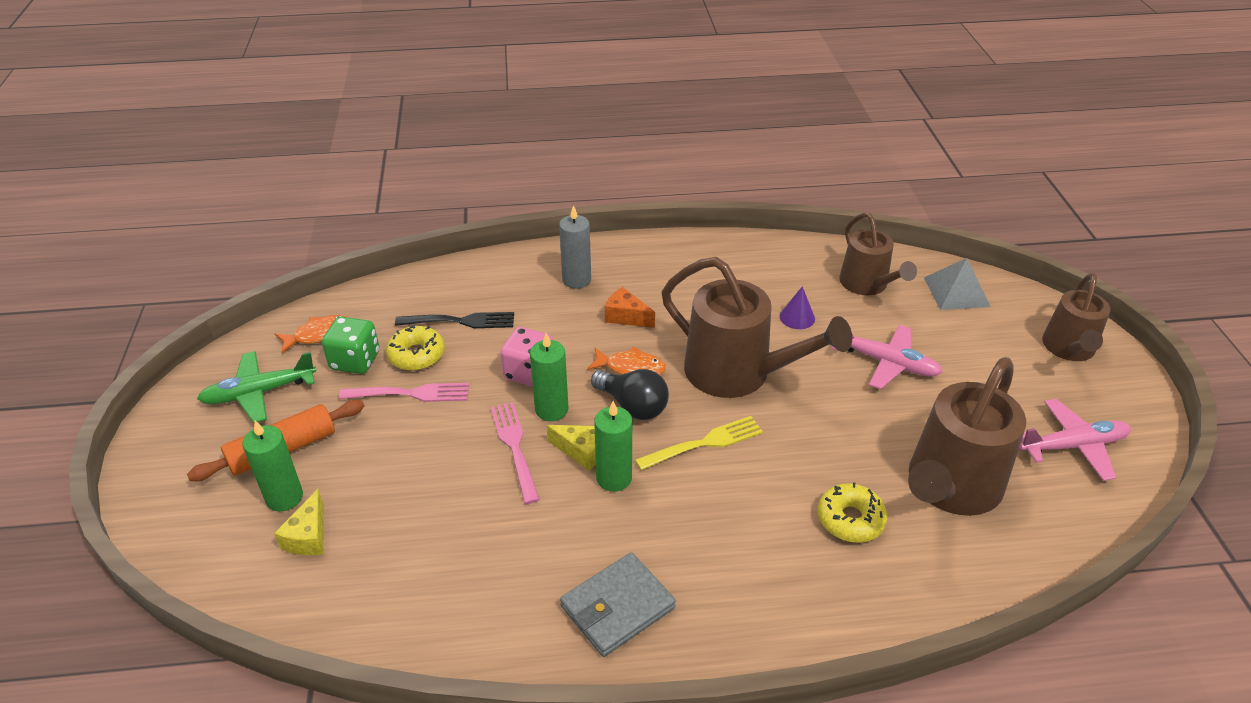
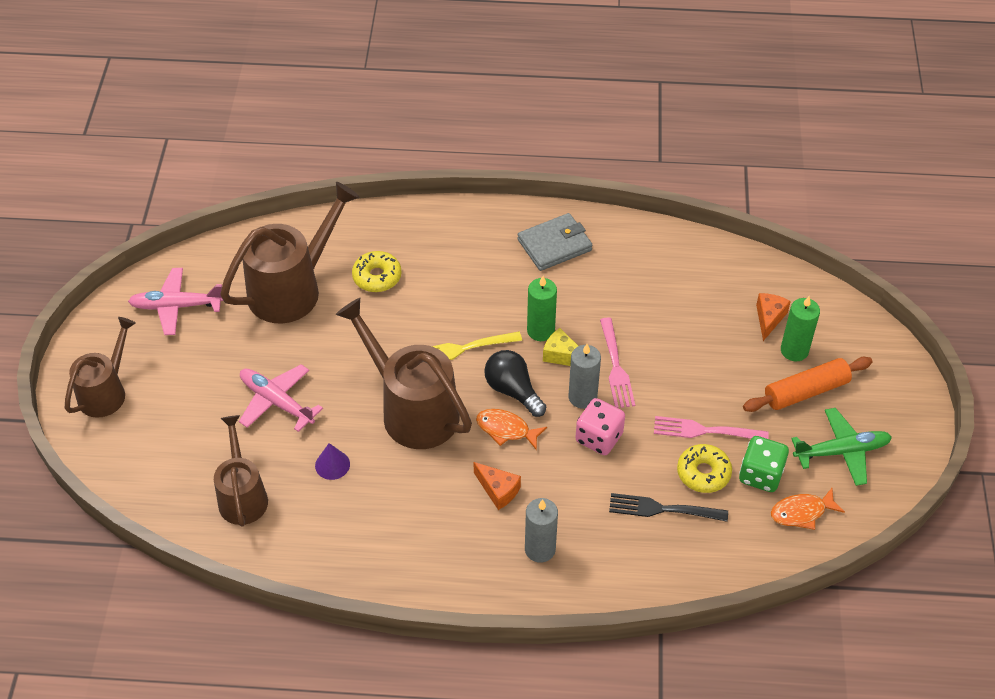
camera: 170 degrees left, 10 degrees up
yellow cheese [274,489,324,555] -> orange cheese [756,293,791,341]
green candle [530,333,568,421] -> grey candle [569,344,601,409]
grey pyramid [924,258,991,310] -> none

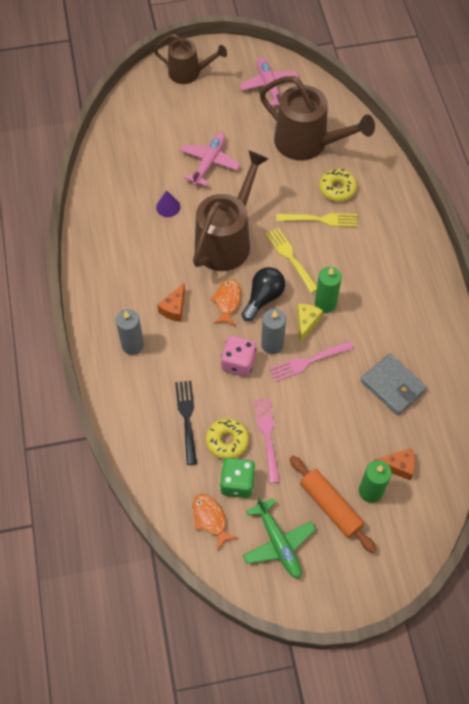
camera: 75 degrees right, 10 degrees up
brown watering can [214,415,268,527] -> none
grey wallet [517,213,592,271] -> grey wallet moved to [361,353,427,415]
none -> yellow fork [277,213,357,227]

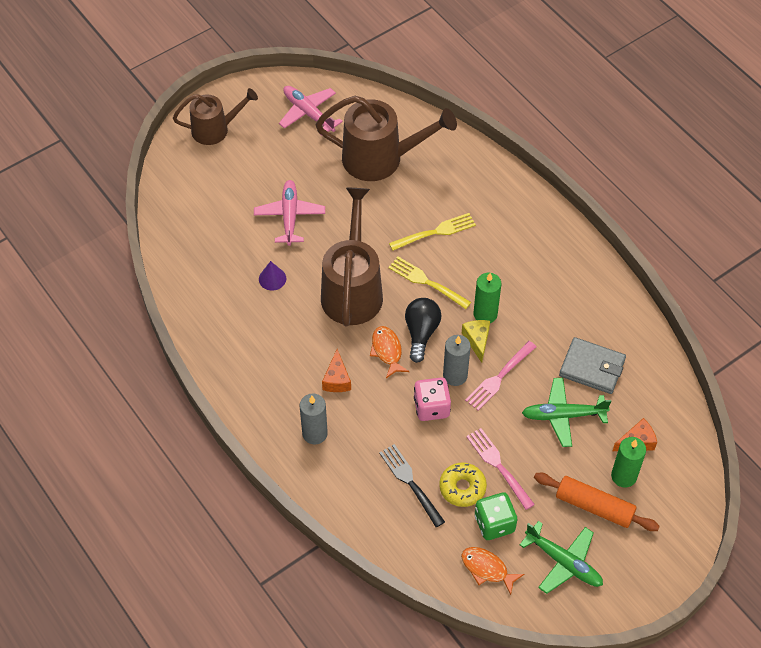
camera: 25 degrees left, 5 degrees down
yellow donut [319,169,357,202] -> none
none -> green plane [522,378,612,447]

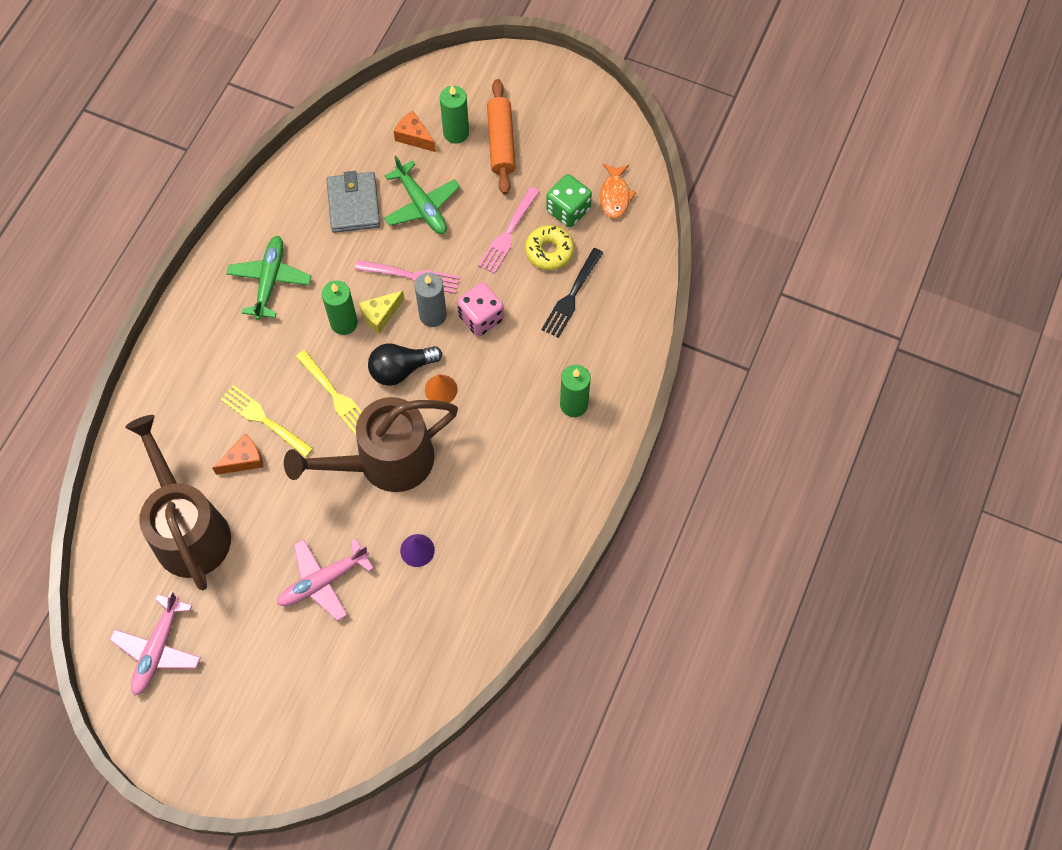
camera: 120 degrees left, 10 degrees up
brown watering can [173,88,258,145] -> none
grey candle [299,393,328,444] -> green candle [560,365,591,417]
orange cheese [322,349,351,392] -> orange cheese moved to [212,433,264,475]
orange fish [370,326,409,378] -> orange cone [425,374,458,403]
yellow fork [388,257,471,309] -> yellow fork turned 45 degrees counterclockwise [296,350,362,435]
green plane [520,521,603,594] -> green plane moved to [227,236,311,320]

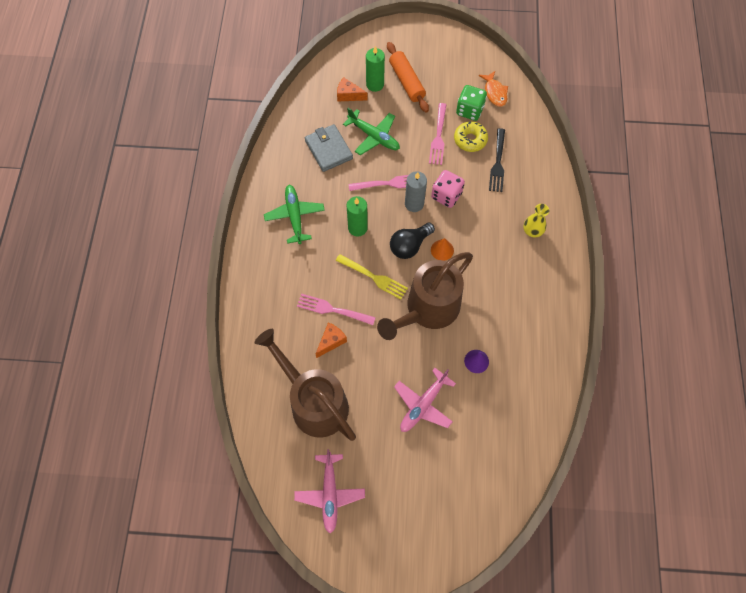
camera: 20 degrees left, 0 degrees up
yellow fork [220,385,313,457] -> pink fork [297,293,376,325]
yellow cheese [359,291,405,334] -> none
green candle [560,365,591,417] -> yellow vase [523,204,549,237]

